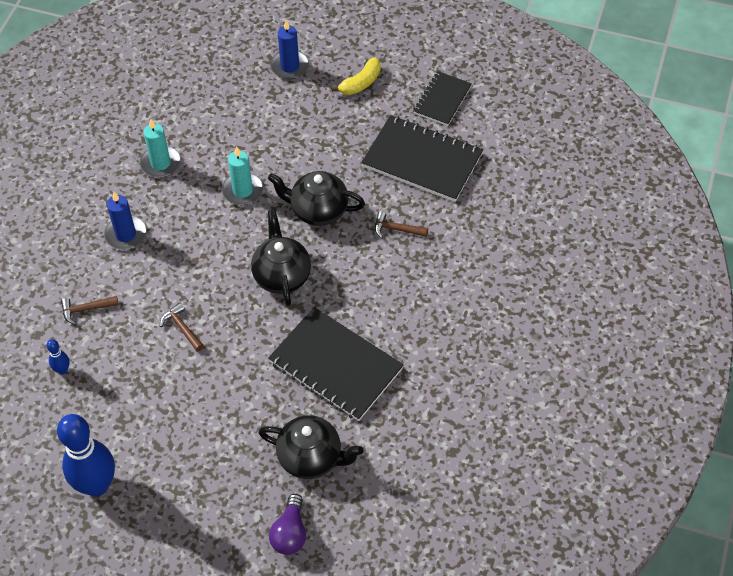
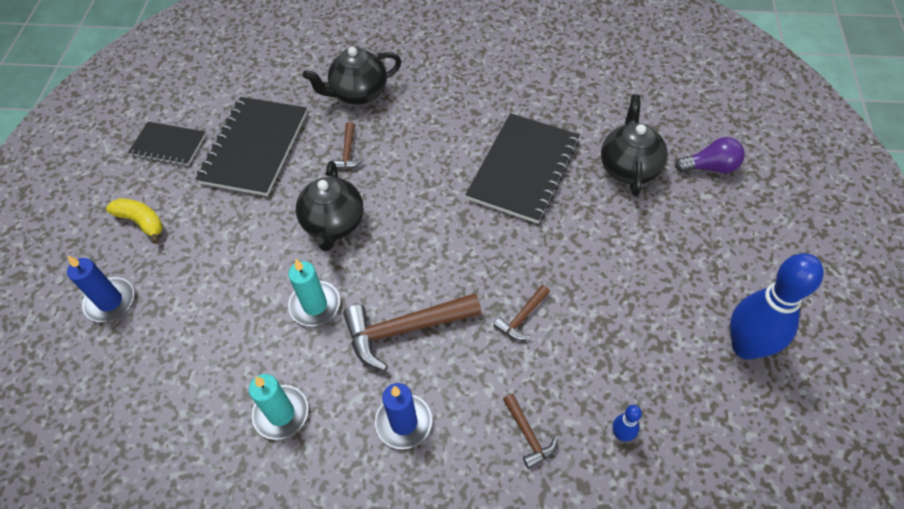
camera: 100 degrees left, 0 degrees up
black teapot [251,210,311,306] -> black teapot moved to [303,47,401,105]
none -> brown hammer [343,293,482,371]

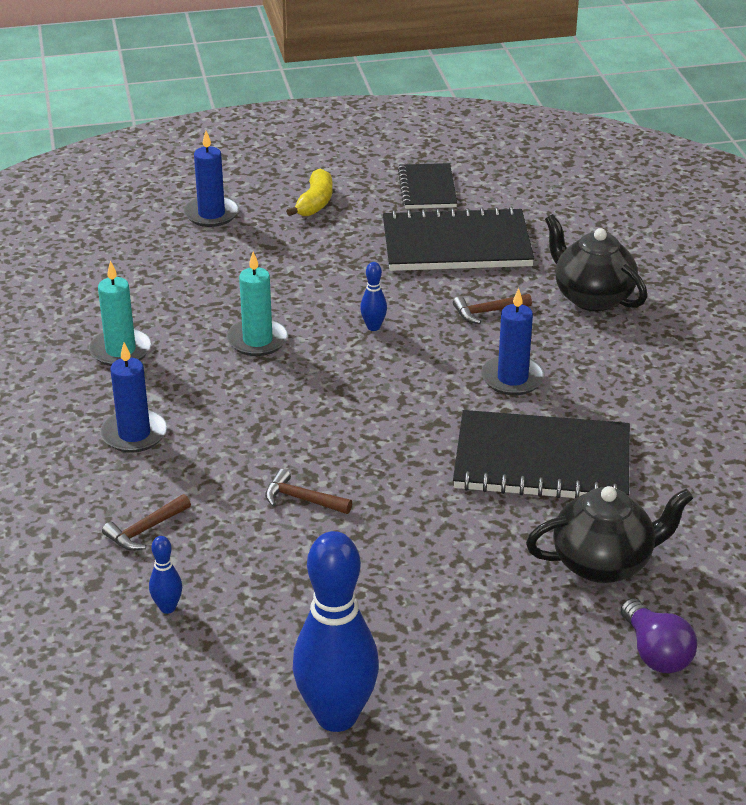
camera: 70 degrees right, 20 degrees down
black teapot [296,161,364,251] -> blue bowling pin [360,262,387,331]
brown hammer [343,293,482,371] -> none
none -> blue candle [481,288,545,395]

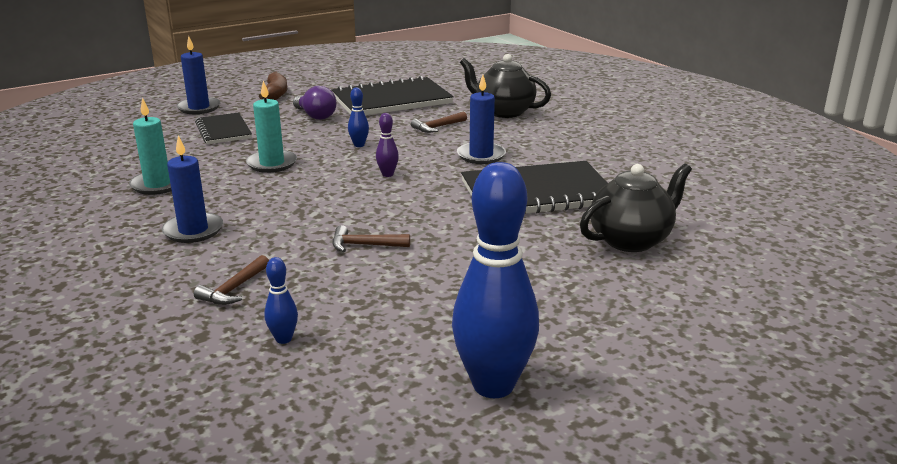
camera: 20 degrees left, 10 degrees down
yellow banana [286,169,333,216] -> brown banana [259,72,287,100]
black notebook [398,163,457,209] -> black notebook moved to [195,112,252,144]
purple light bulb [621,598,697,673] -> purple light bulb moved to [293,86,337,120]
none -> purple bowling pin [376,113,399,177]

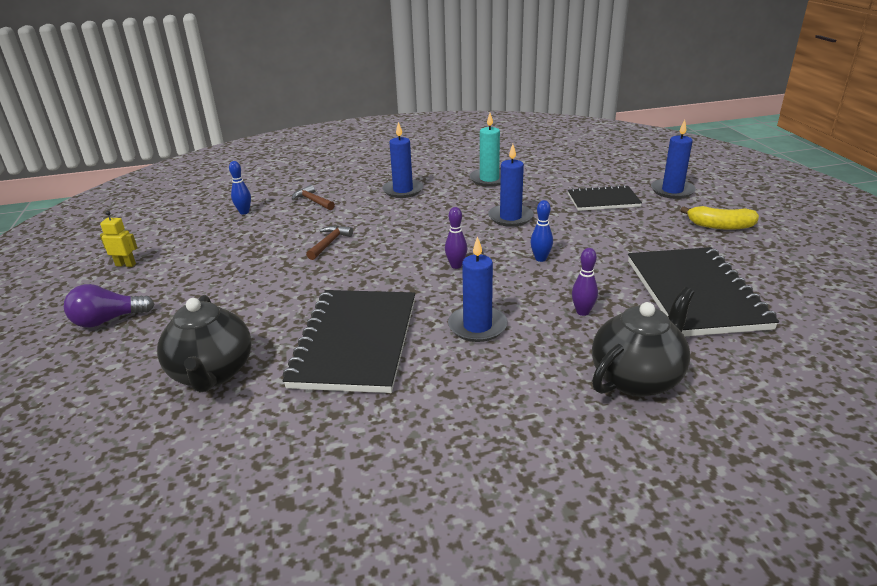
camera: 110 degrees right, 5 degrees up
turquoise candle [246,81,297,173] -> blue candle [488,144,534,227]
brown banana [259,72,287,100] -> yellow banana [680,206,759,230]
purple light bulb [293,86,337,120] -> purple light bulb moved to [64,284,154,327]
brown hammer [411,111,467,133] -> purple bowling pin [572,248,598,316]
blue bowling pin [452,162,539,398] -> yellow robot [100,211,138,267]

